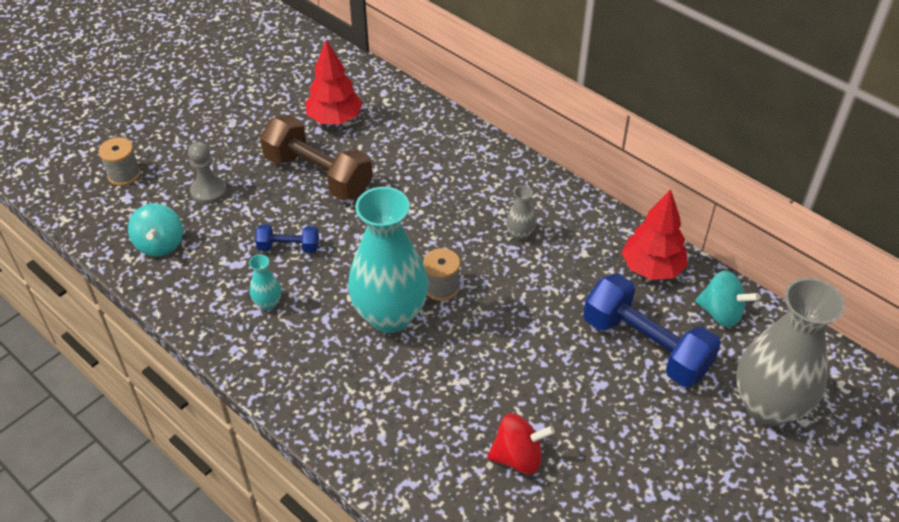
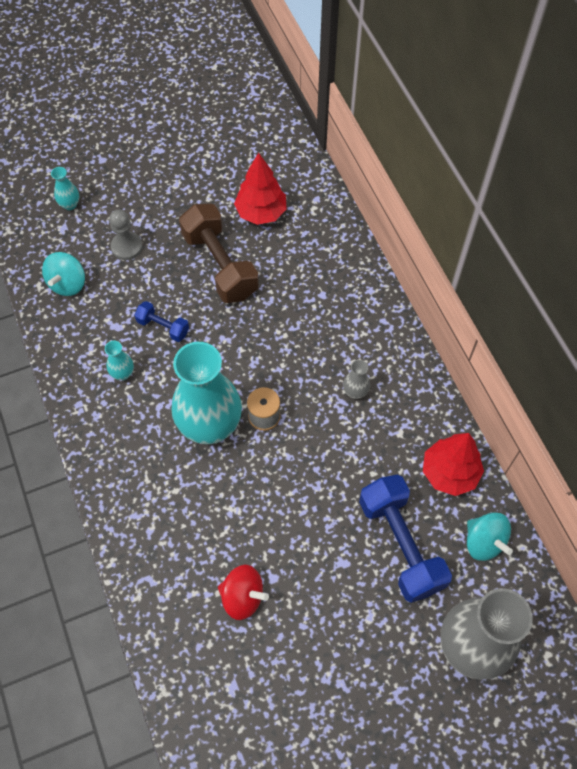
camera: 25 degrees right, 15 degrees up
grey spool [99,137,141,186] -> turquoise vase [51,167,79,210]

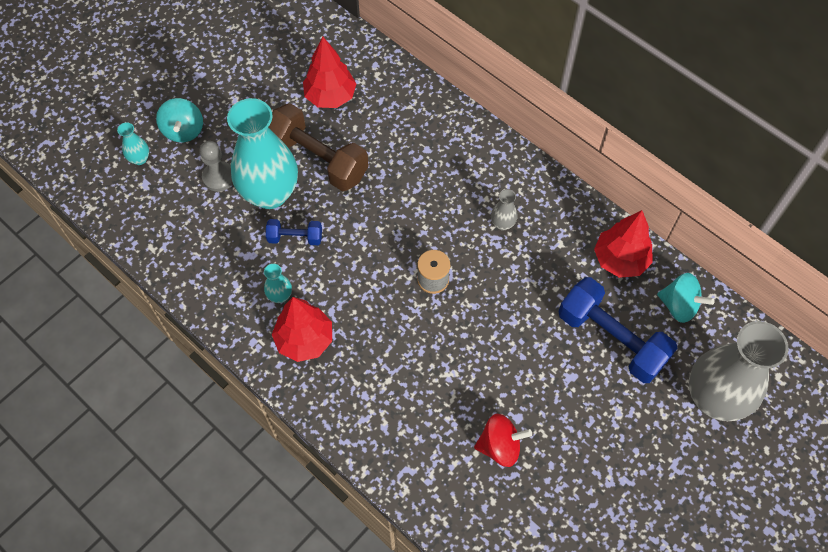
camera: 25 degrees left, 0 degrees up
turquoise spinning top [42,252,85,296] -> turquoise spinning top moved to [156,98,203,142]
turquoise vase [171,342,242,444] -> turquoise vase moved to [227,98,298,209]
none -> red tree [272,297,332,362]

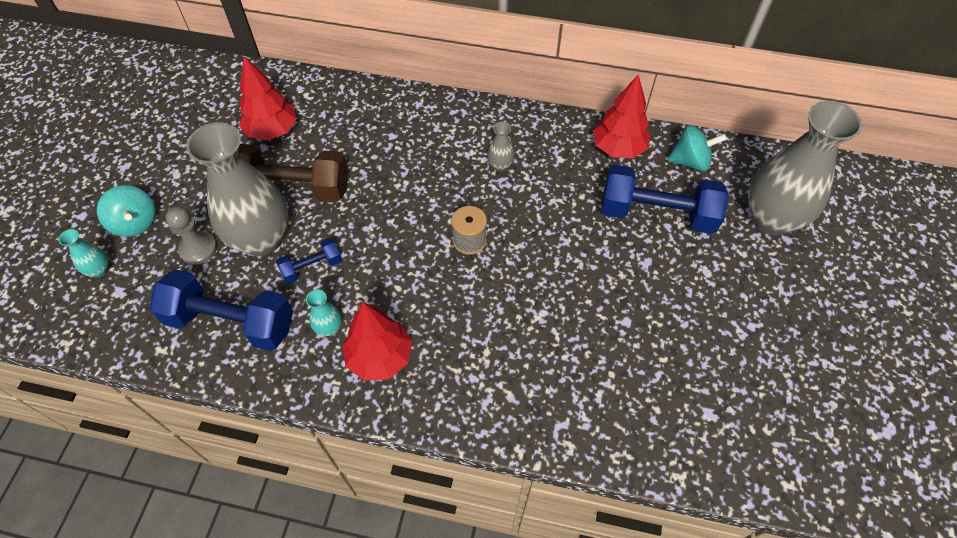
camera: 30 degrees left, 5 degrees down
turquoise vase [227,98,298,209] -> grey vase [186,122,288,256]
red spinning top [474,414,532,467] -> none
none -> blue dumbbell [149,269,293,351]

